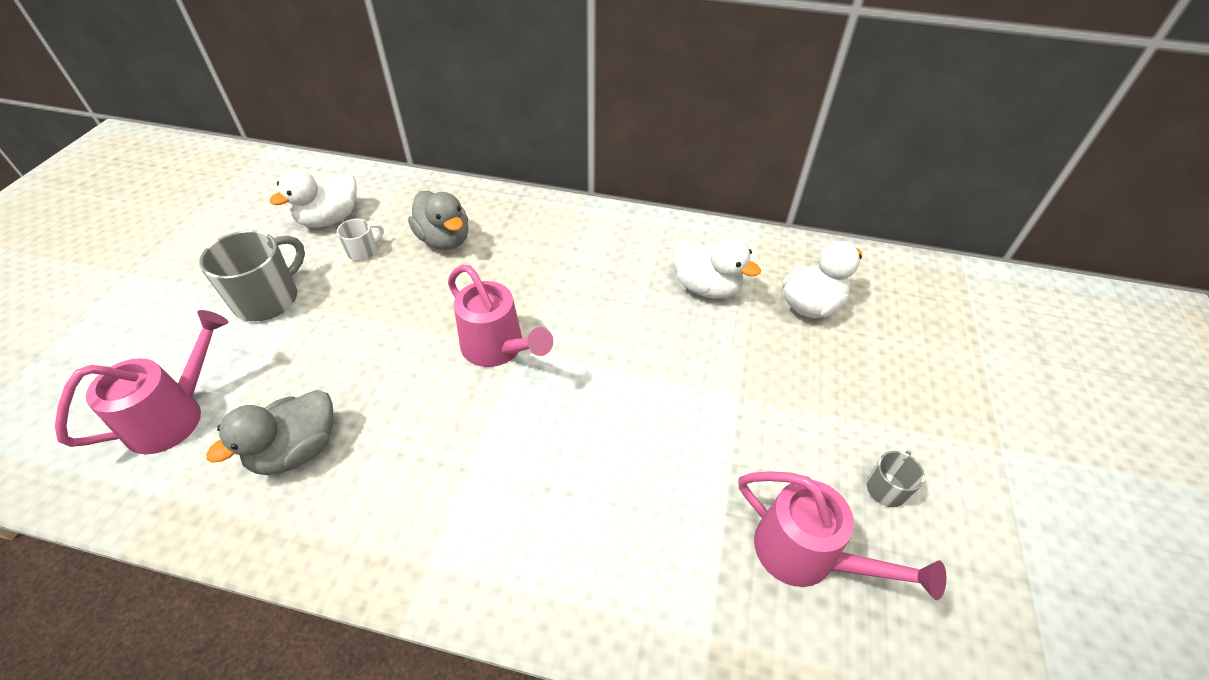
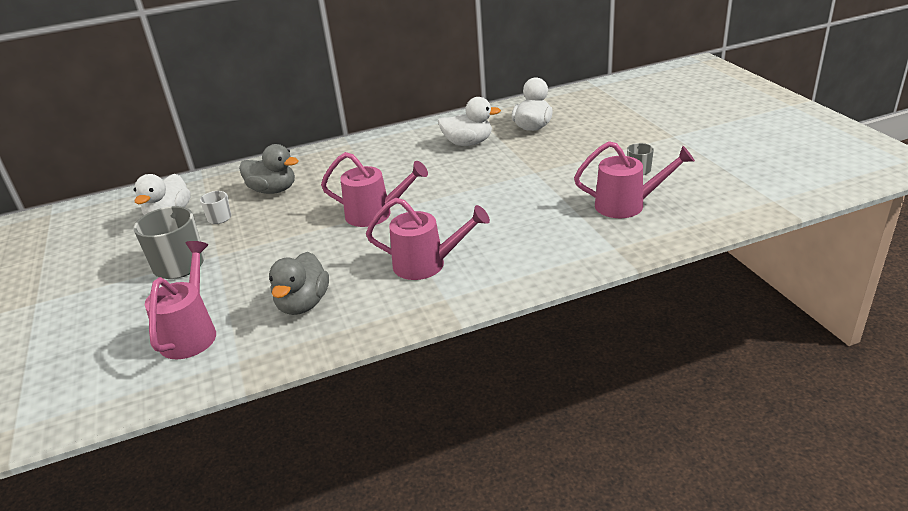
camera: 30 degrees left, 15 degrees down
none -> pink watering can [366,198,490,280]

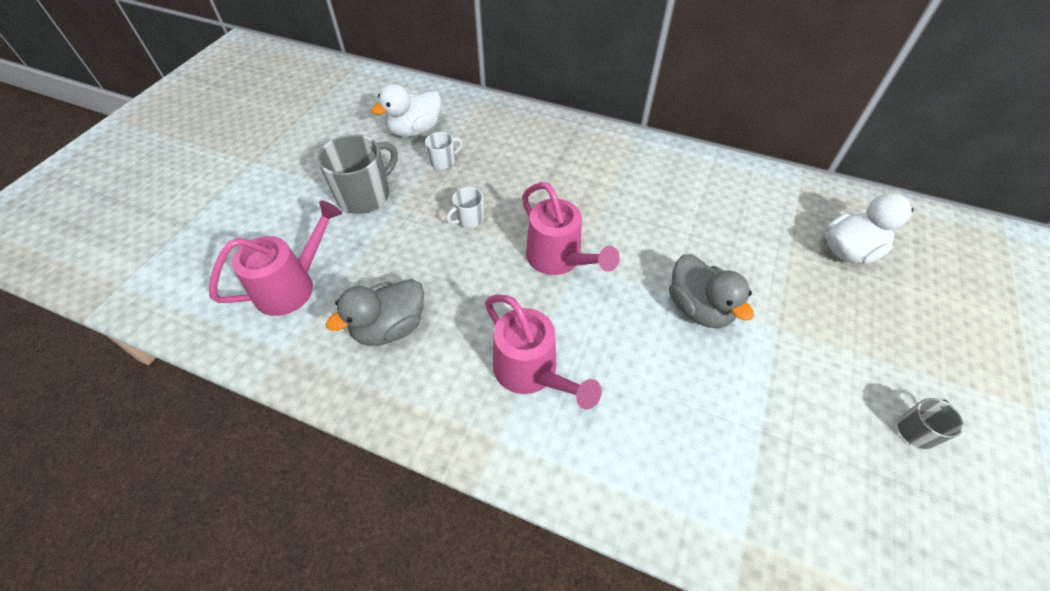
camera: 40 degrees right, 20 degrees up
grey duck [239,144,299,194] -> grey duck moved to [669,254,754,328]
white duck [438,97,501,146] -> none
pink watering can [574,141,695,218] -> none
none -> white mug [446,187,484,228]

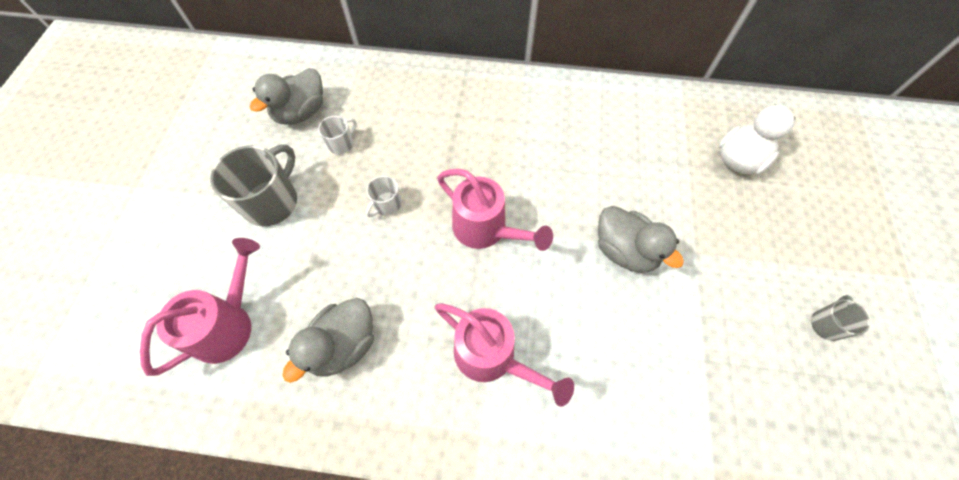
camera: 15 degrees left, 10 degrees up
white duck [371,84,441,137] -> grey duck [250,68,323,125]

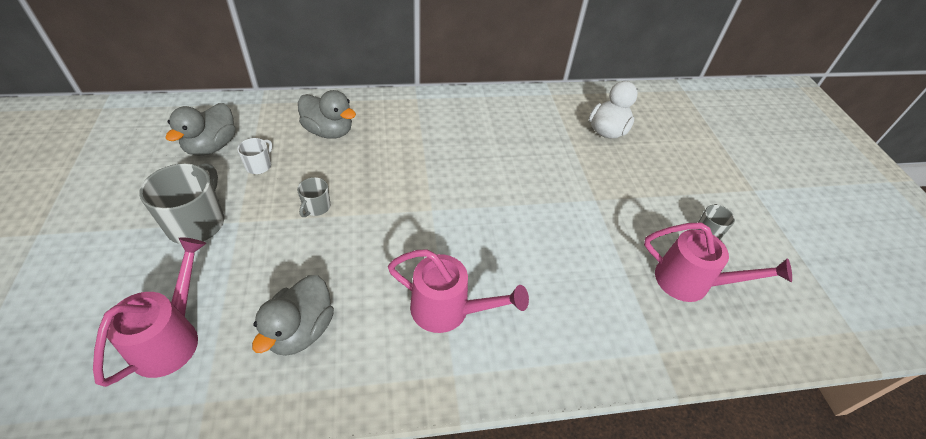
camera: 20 degrees left, 15 degrees down
white mug [366,176,401,217] -> grey mug [297,177,330,217]
pink watering can [437,169,553,251] -> pink watering can moved to [644,222,792,302]
grey duck [598,206,684,273] -> grey duck moved to [298,90,356,139]

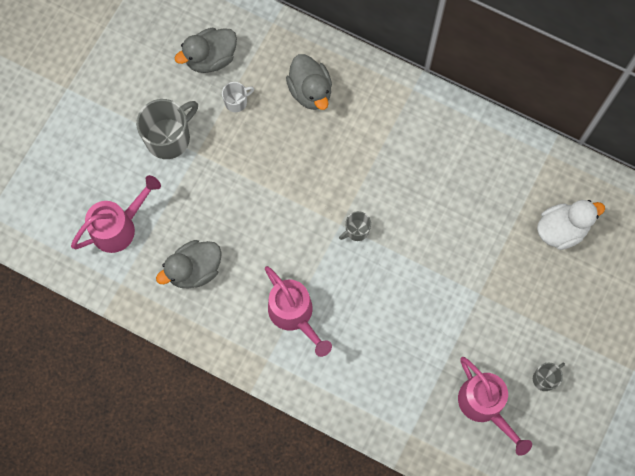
camera: 40 degrees right, 25 degrees up
grey mug [297,177,330,217] -> grey mug moved to [339,211,371,241]

